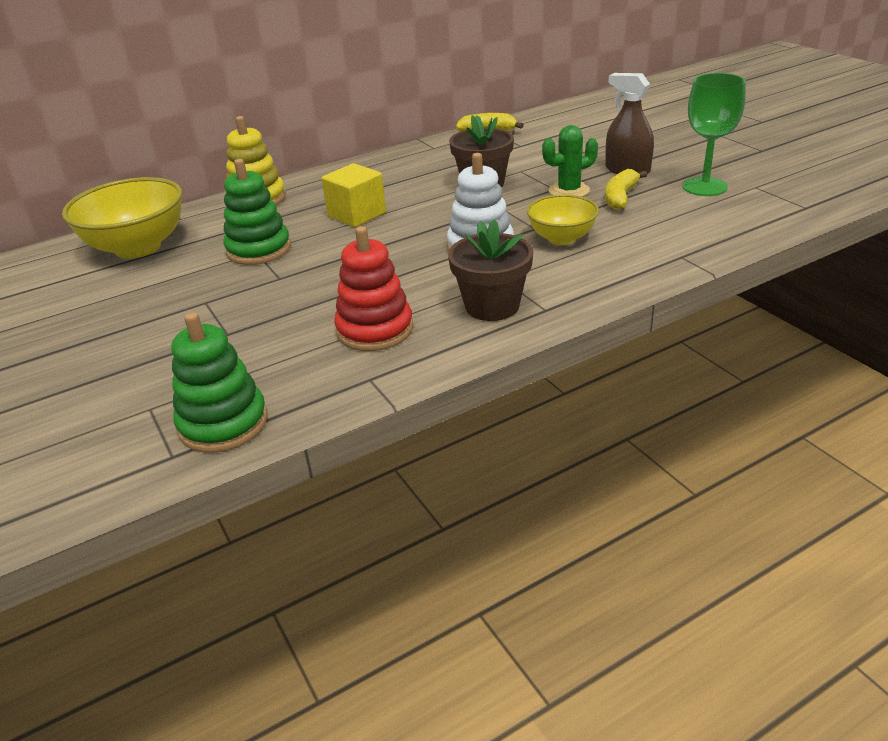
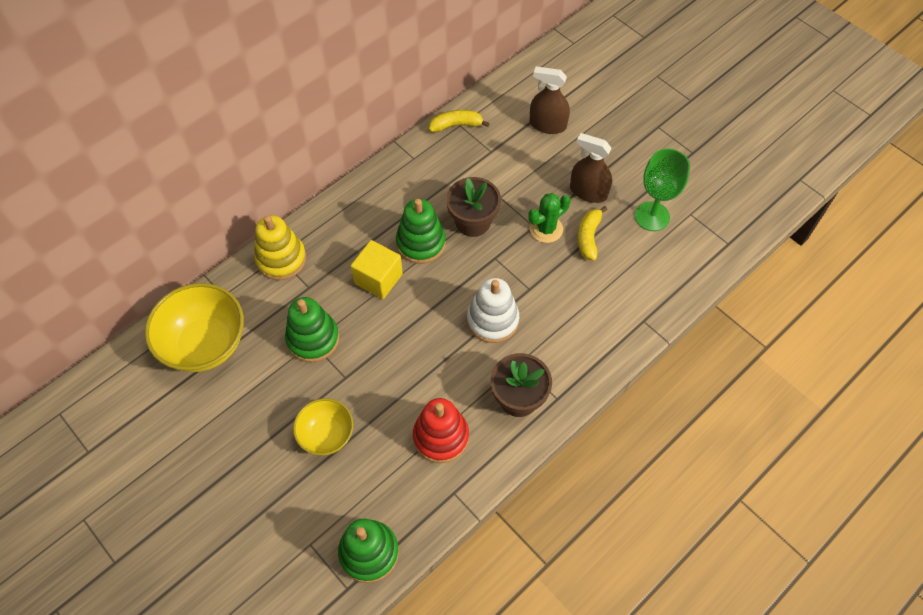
camera: 15 degrees left, 25 degrees up
yellow bowl [527,194,599,245] -> yellow bowl moved to [293,398,353,455]
none -> green stacking toy [396,199,446,264]
none -> brown spray bottle [529,67,570,134]

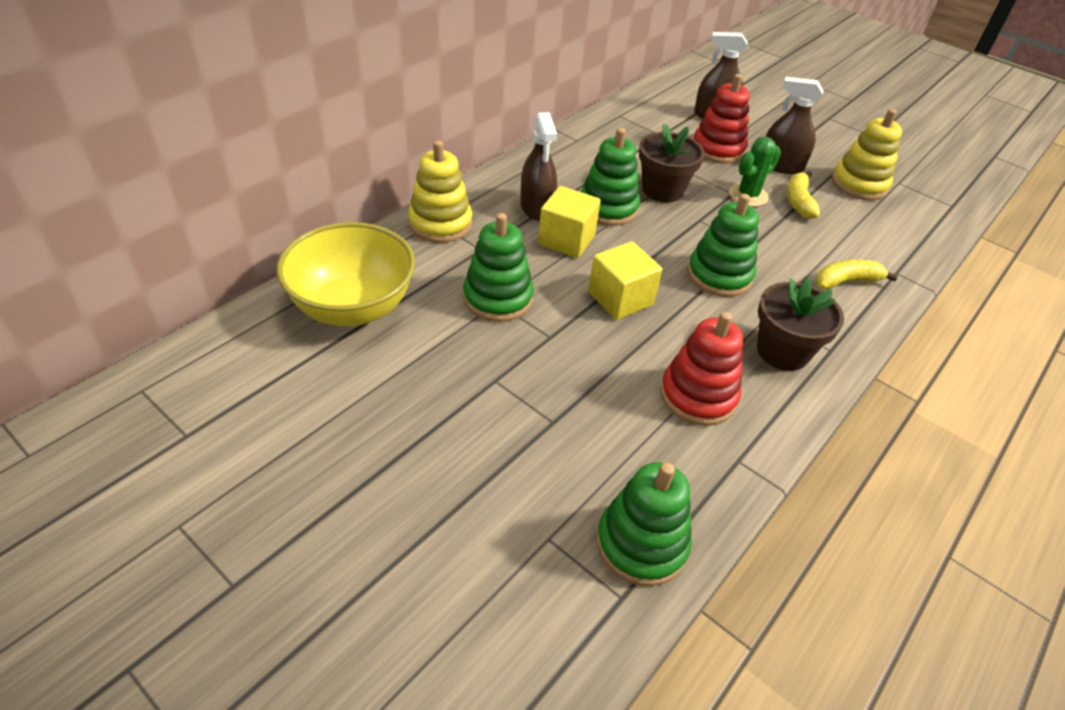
camera: 10 degrees left, 15 degrees down
yellow bowl [293,398,353,455] -> none
yellow banana [429,110,490,132] -> yellow banana moved to [815,260,898,290]
white stacking toy [467,278,519,343] -> green stacking toy [687,194,759,297]
green goblet [635,148,690,231] -> yellow stacking toy [832,109,902,200]
none -> brown spray bottle [520,112,557,221]
none -> yellow cube [588,241,662,320]
none -> red stacking toy [694,74,750,164]

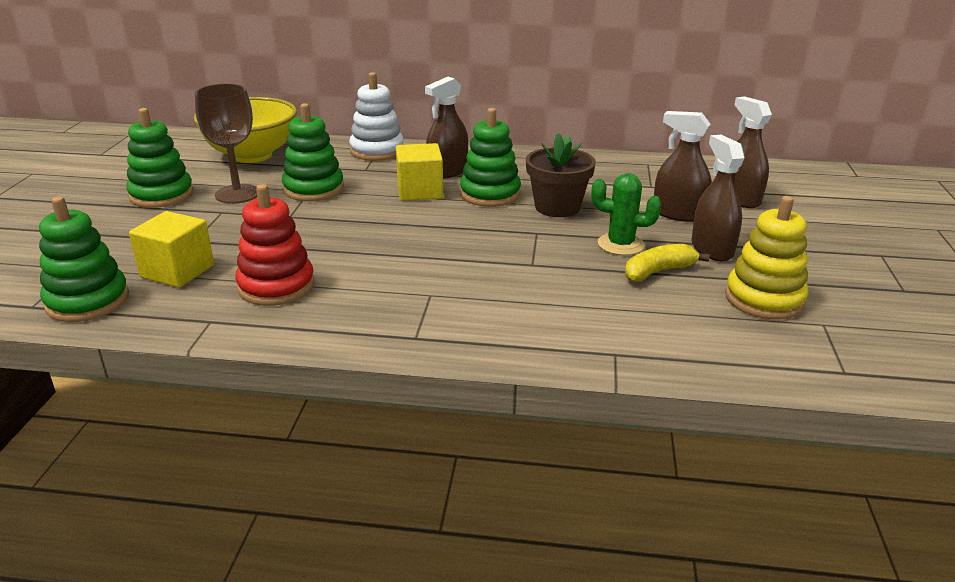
camera: 60 degrees right, 15 degrees down
yellow stacking toy [408,140,472,243] -> white stacking toy [349,72,404,161]
yellow cube [588,241,662,320] -> yellow cube moved to [129,211,214,288]
green stacking toy [687,194,759,297] -> green stacking toy moved to [126,108,194,208]
red stacking toy [694,74,750,164] -> brown spray bottle [654,111,712,222]
brown flower pot [757,278,844,371] -> none
yellow banana [815,260,898,290] -> none
none -> brown goblet [195,83,257,204]

